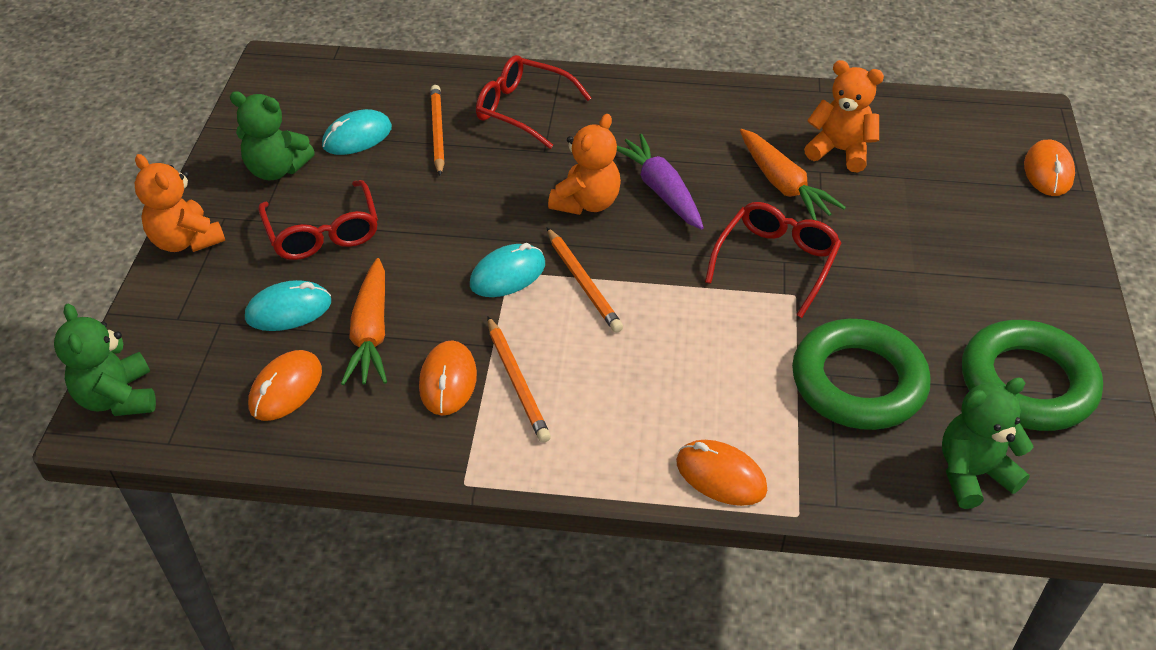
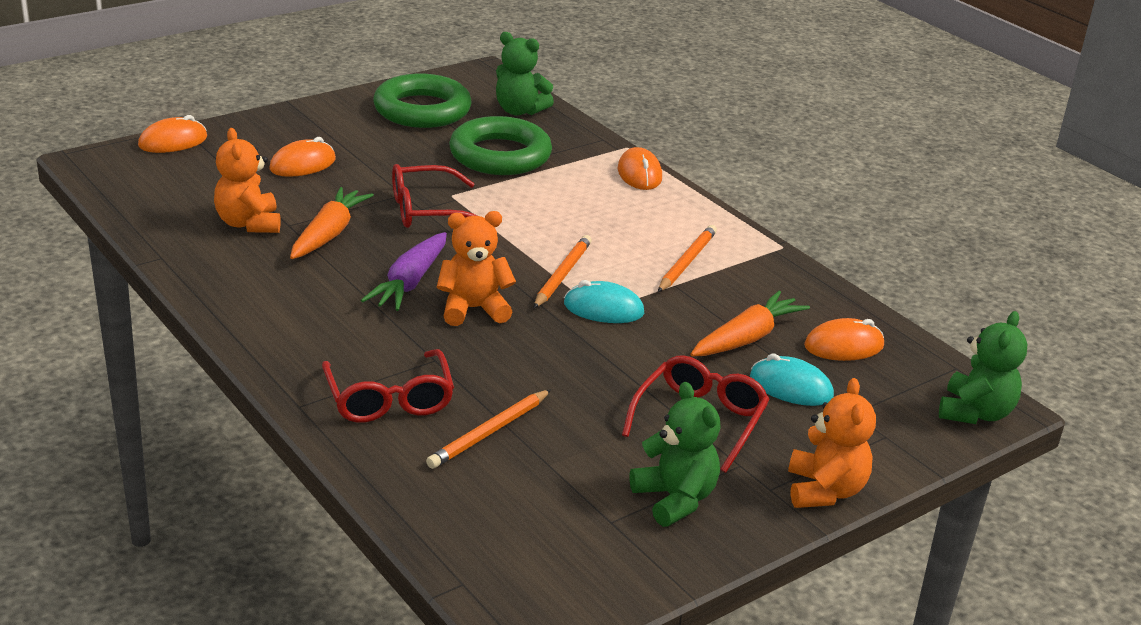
camera: 135 degrees left, 15 degrees down
turquoise mouse [322,109,392,155] -> none
orange mouse [419,340,477,416] -> orange mouse moved to [269,137,336,177]

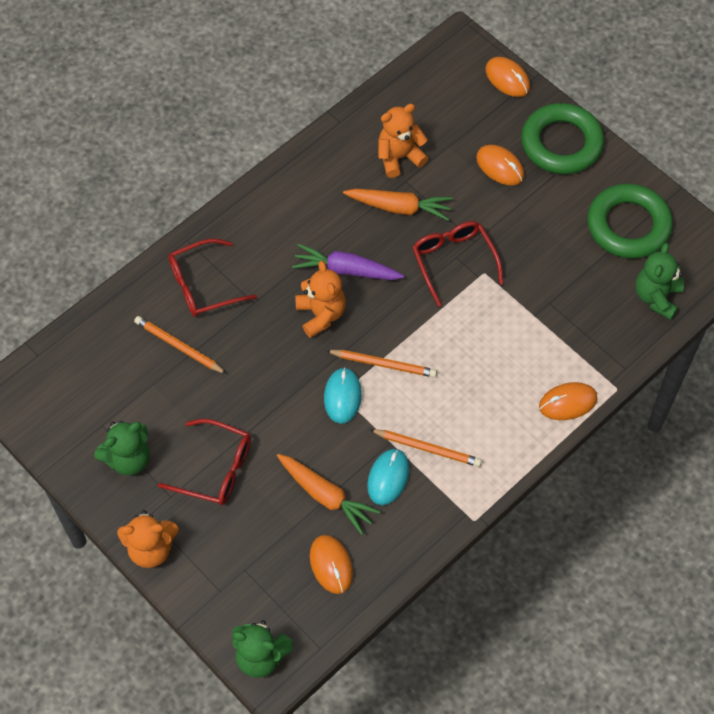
camera: 85 degrees right, 30 degrees up
green ring [449,116,552,175] -> green ring moved to [521,103,604,174]
turquoise mouse [750,353,834,406] -> turquoise mouse moved to [367,449,409,505]

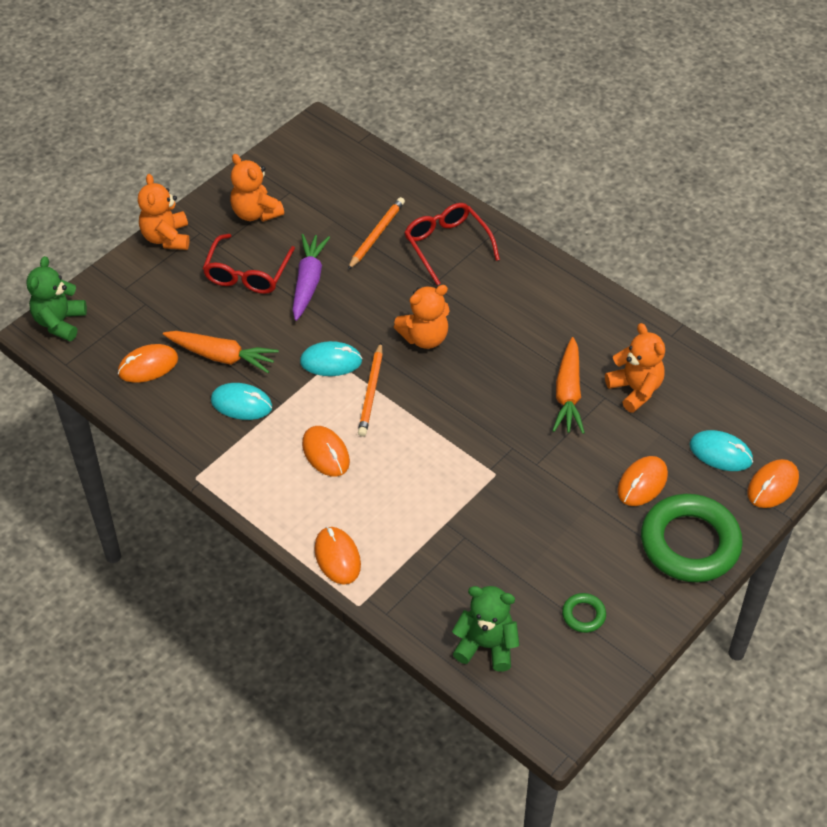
camera: 85 degrees right, 10 degrees down
green teddy bear [94,421,150,475] -> orange teddy bear [230,154,284,222]
orange carrot [277,454,381,535] -> orange carrot turned 105 degrees counterclockwise [163,331,279,373]
purple carrot [292,244,404,280] -> purple carrot moved to [292,234,330,321]
orange pencil [369,429,482,467] -> none
red glasses [412,221,504,307] -> none
green ring [587,183,673,259] -> green ring [562,593,606,633], size x0.42
none -> orange mouse [302,426,350,477]
none -> turquoise mouse [689,430,753,471]

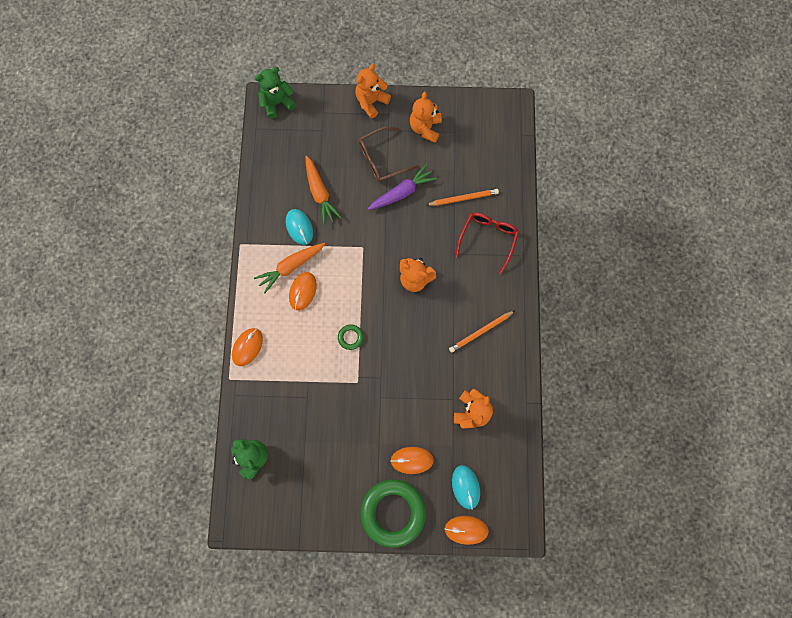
camera: 50 degrees right, 25 degrees up
orange mouse [118,344,178,383] -> none
red glasses [202,234,295,294] -> brown glasses [358,127,419,182]
turquoise mouse [300,341,362,376] -> none
orange pencil [358,343,383,436] -> orange pencil moved to [449,311,515,353]
orange carrot [552,337,585,434] -> orange carrot moved to [254,243,325,293]
green ring [562,593,606,633] -> green ring moved to [338,324,364,350]

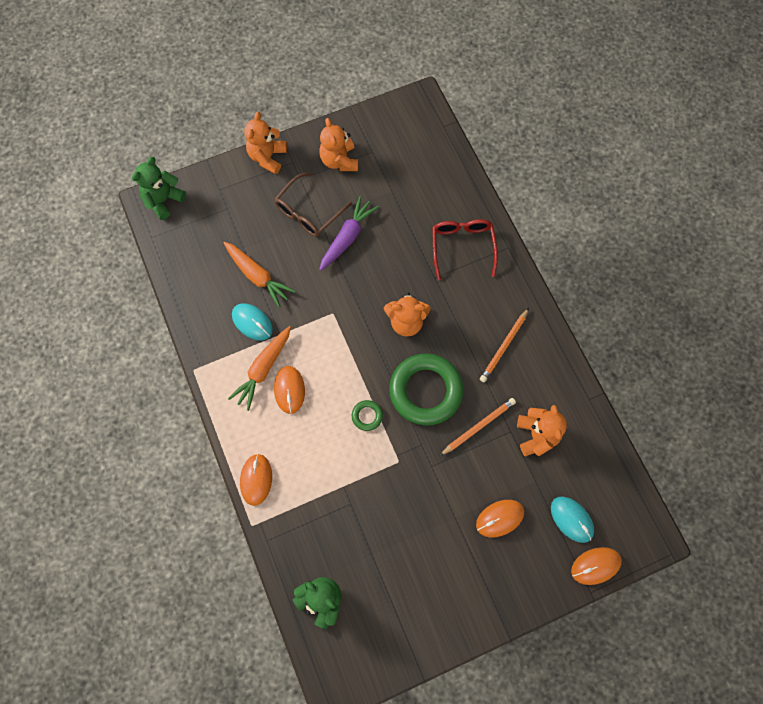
camera: 25 degrees left, 5 degrees down
green ring [360,479,426,548] -> green ring moved to [389,353,463,425]
orange pencil [426,189,499,206] -> orange pencil moved to [440,398,516,456]

